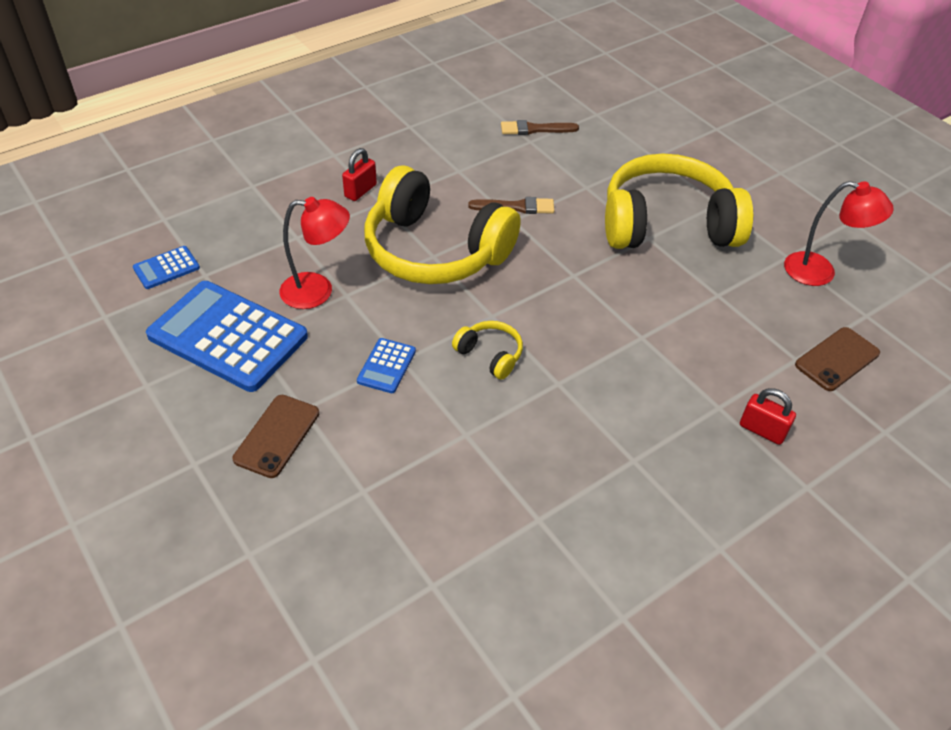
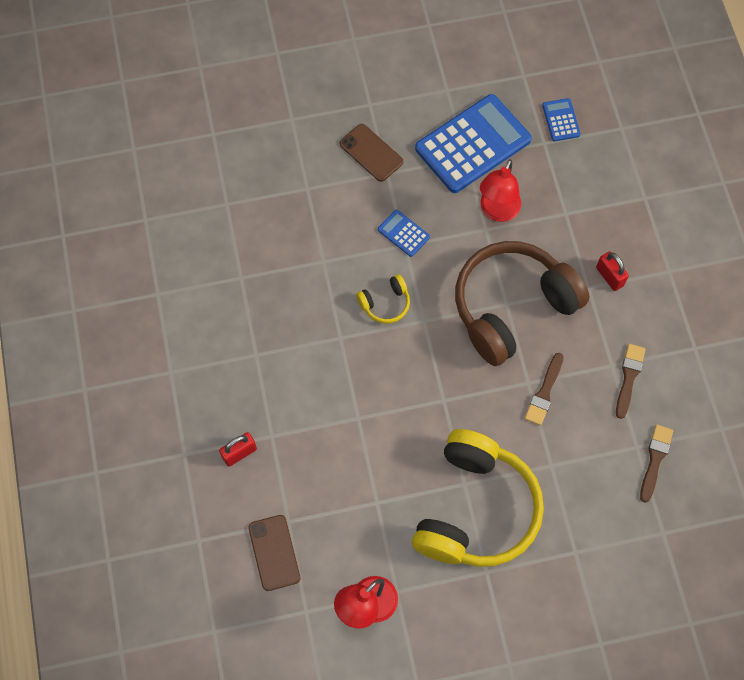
camera: 115 degrees right, 20 degrees up
yellow headphones [364,165,521,284] -> brown headphones [455,241,589,366]
none -> brown brush [616,344,646,419]

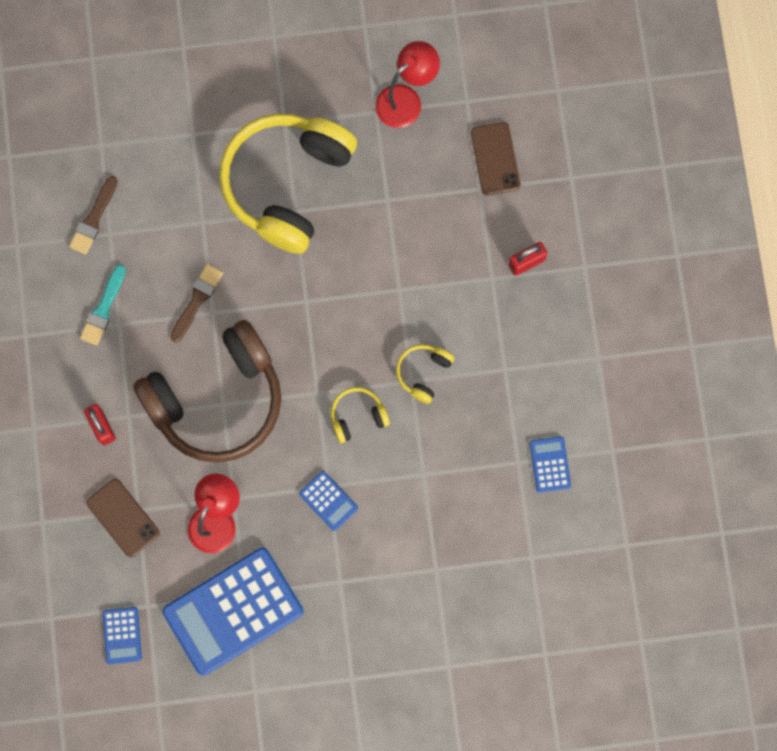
camera: 175 degrees left, 10 degrees up
brown phone [340,124,403,182] -> brown phone moved to [87,479,160,557]
brown brush [616,344,646,419] -> turquoise brush [80,264,126,345]
none -> yellow headphones [396,344,454,404]
none -> blue calculator [530,436,571,493]

